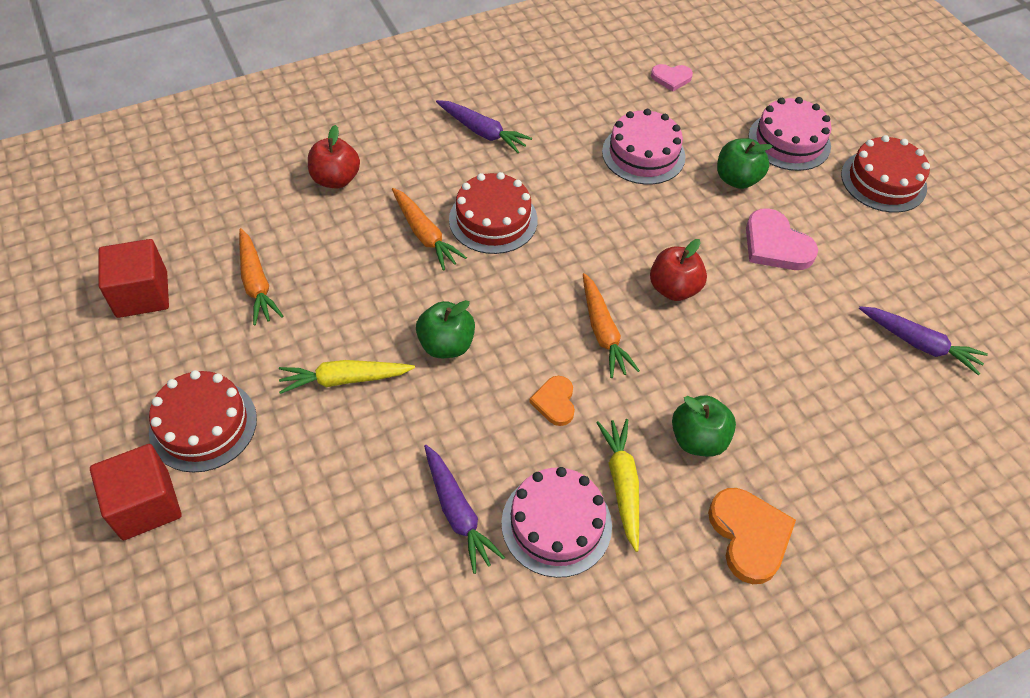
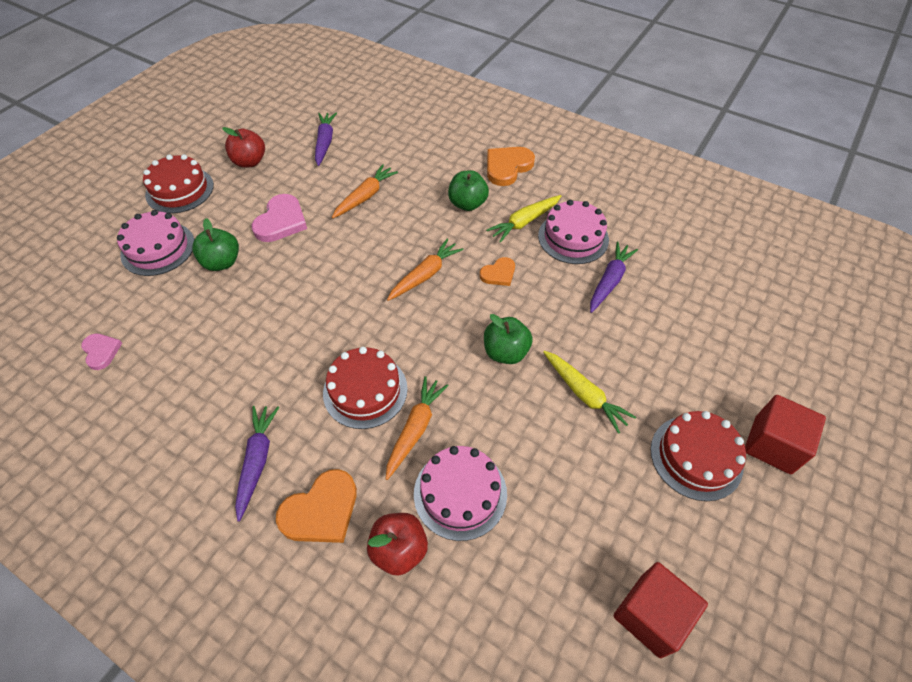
camera: 120 degrees left, 0 degrees up
orange carrot [239,228,283,325] -> orange carrot moved to [332,164,398,218]
pink cake [602,109,686,185] -> pink cake moved to [414,446,507,541]
red apple [650,239,707,301] -> red apple moved to [222,127,265,168]
none -> orange heart [276,469,357,543]

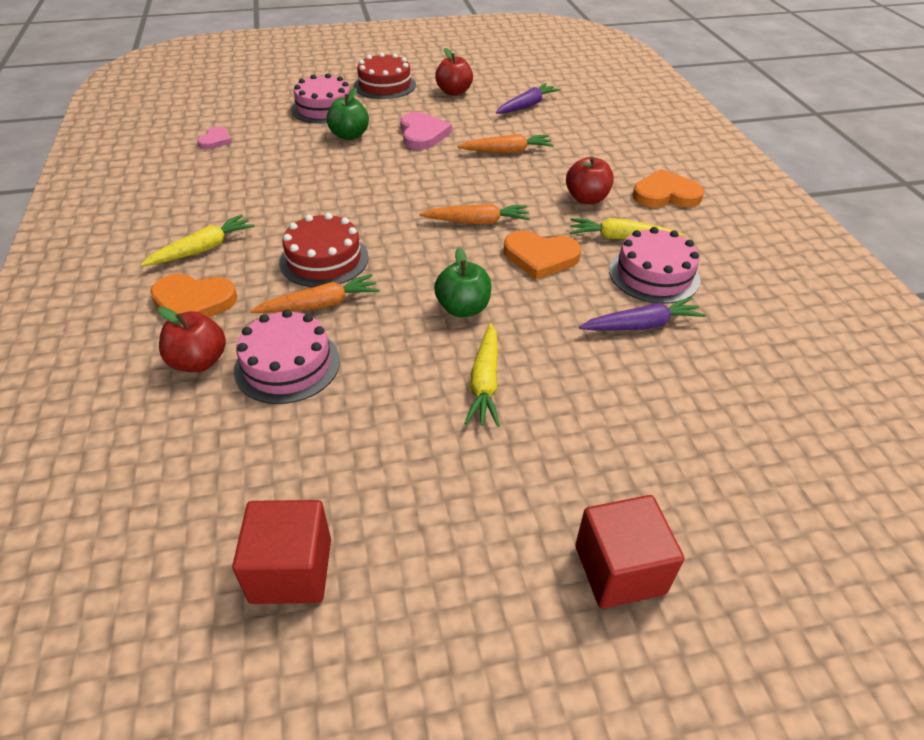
camera: 45 degrees right, 10 degrees down
purple carrot [235,406,279,522] -> yellow carrot [140,214,255,266]
pink heart [252,194,307,242] -> pink heart turned 75 degrees counterclockwise [400,112,452,150]
green apple [448,170,489,211] -> red apple [566,157,614,204]
orange heart [480,257,515,286] -> orange heart [504,231,581,279], size x1.67
red cake [651,411,746,501] -> none

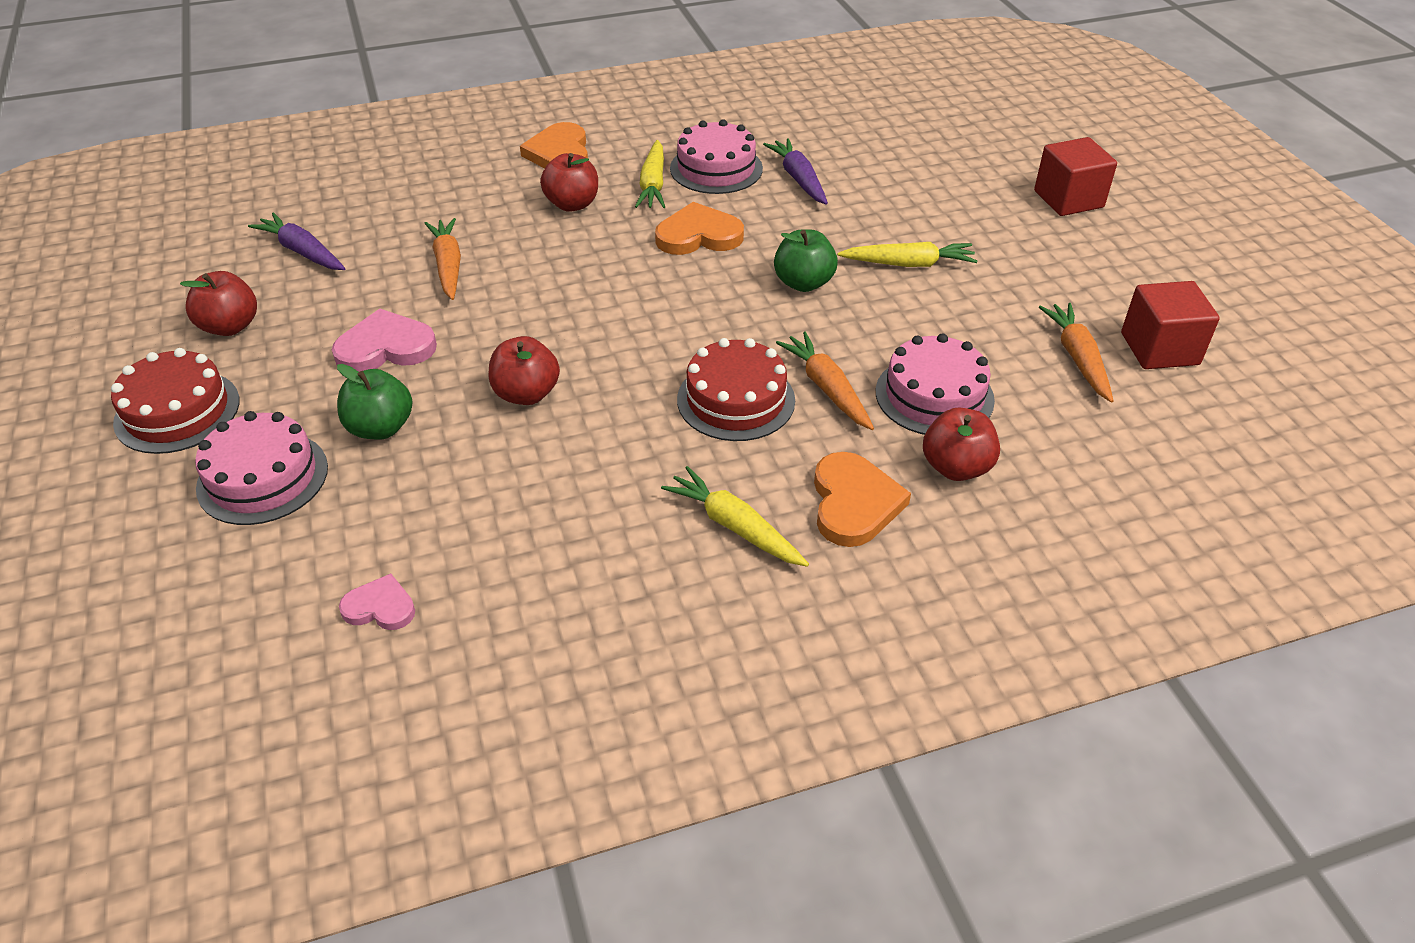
camera: 95 degrees left, 0 degrees up
orange carrot [419,204,530,224] -> orange carrot moved to [1039,303,1113,403]
orange heart [504,231,581,279] -> orange heart turned 105 degrees counterclockwise [655,202,744,255]
none -> red apple [489,336,560,405]

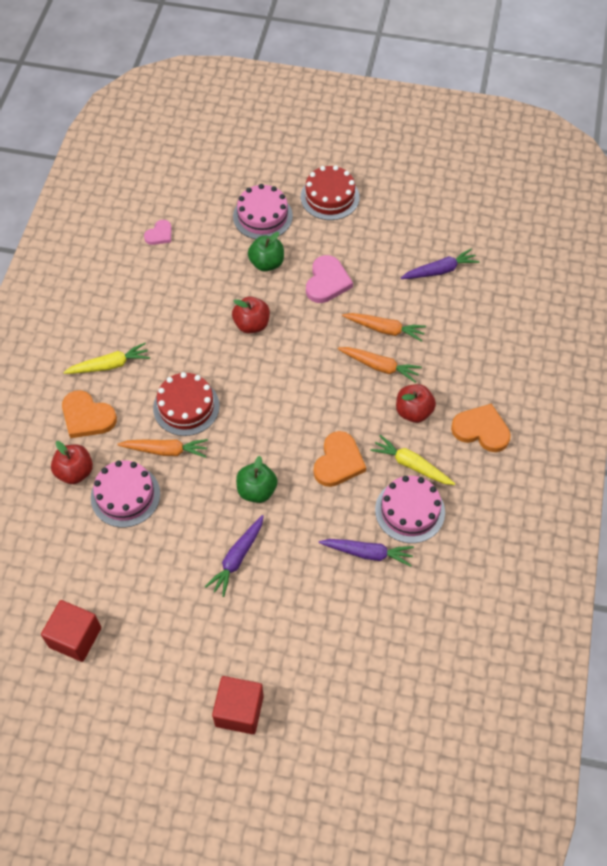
camera: 120 degrees right, 15 degrees up
red apple [180,271,257,336] -> none
yellow carrot [837,242,977,267] -> purple carrot [205,515,264,597]
orange carrot [1039,303,1113,403] -> orange carrot moved to [337,347,422,383]

